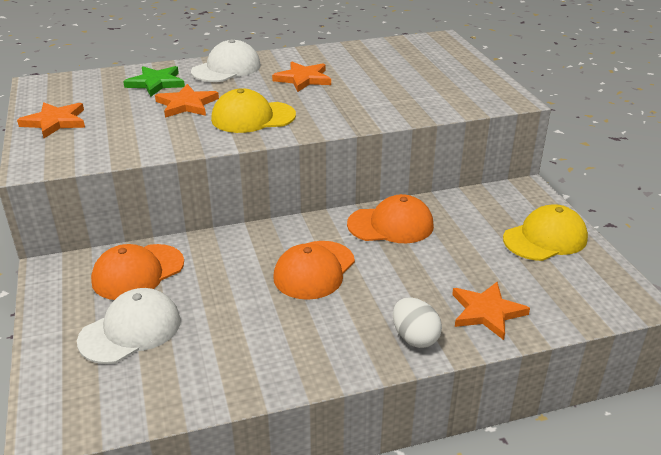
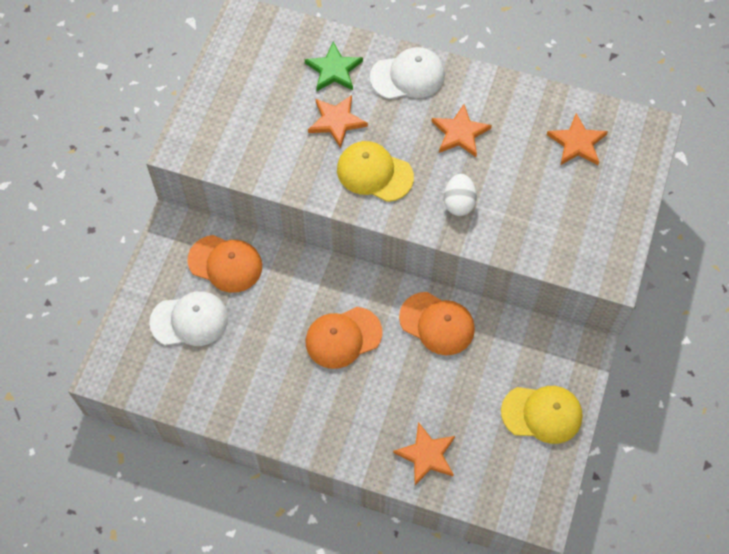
camera: 35 degrees right, 30 degrees up
orange star [17,102,85,138] -> orange star moved to [547,113,608,165]
orange cap [91,244,184,300] -> orange cap turned 150 degrees counterclockwise [188,235,262,293]
white egg [393,298,442,348] -> white egg moved to [444,174,477,216]

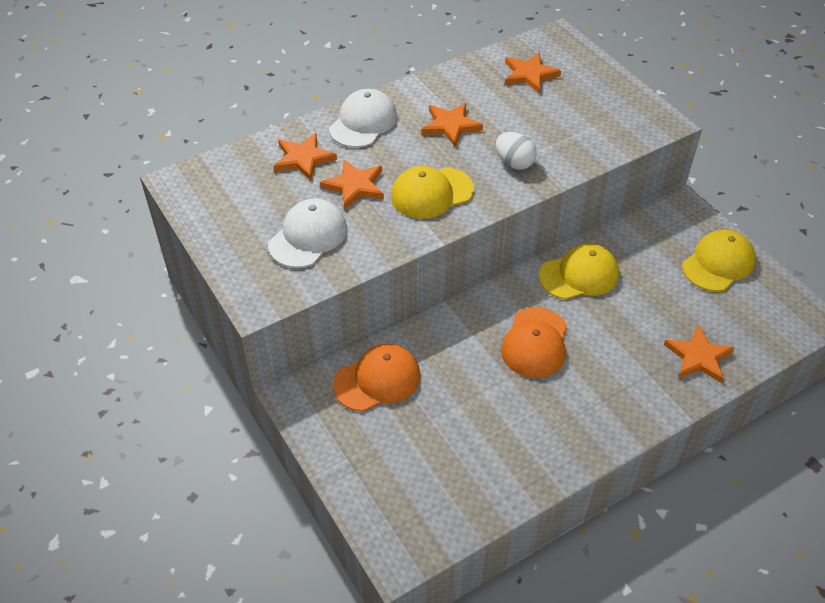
camera: 50 degrees left, 15 degrees down
white cap [149,291,228,346] -> white cap moved to [268,198,347,268]
green star [305,42,363,91] -> orange star [273,133,337,181]
orange cap [399,292,475,355] -> yellow cap [539,243,619,300]

